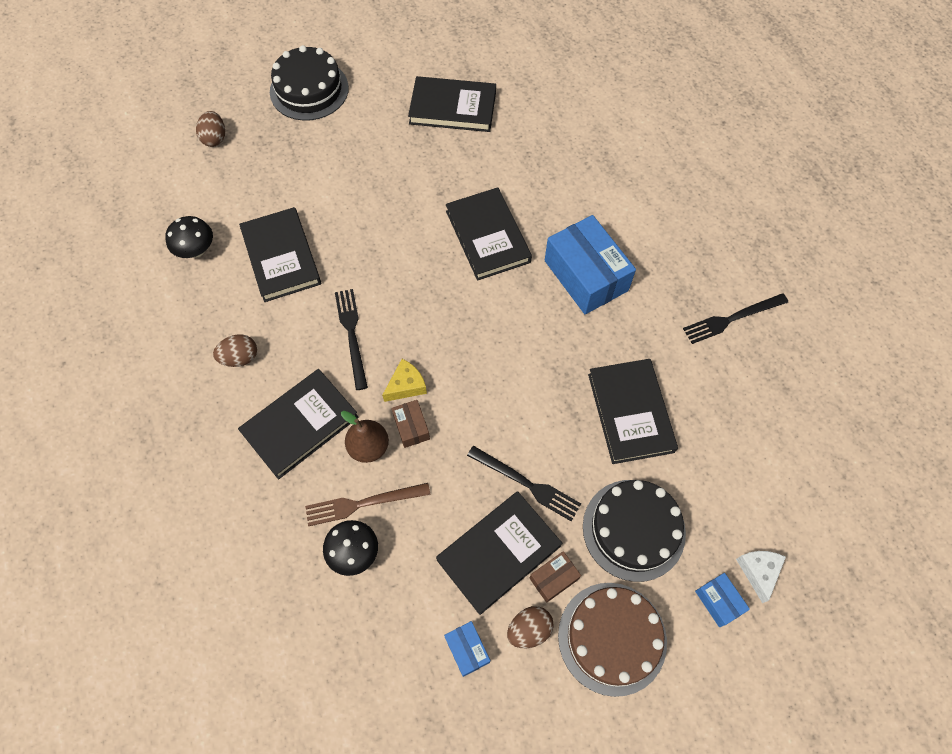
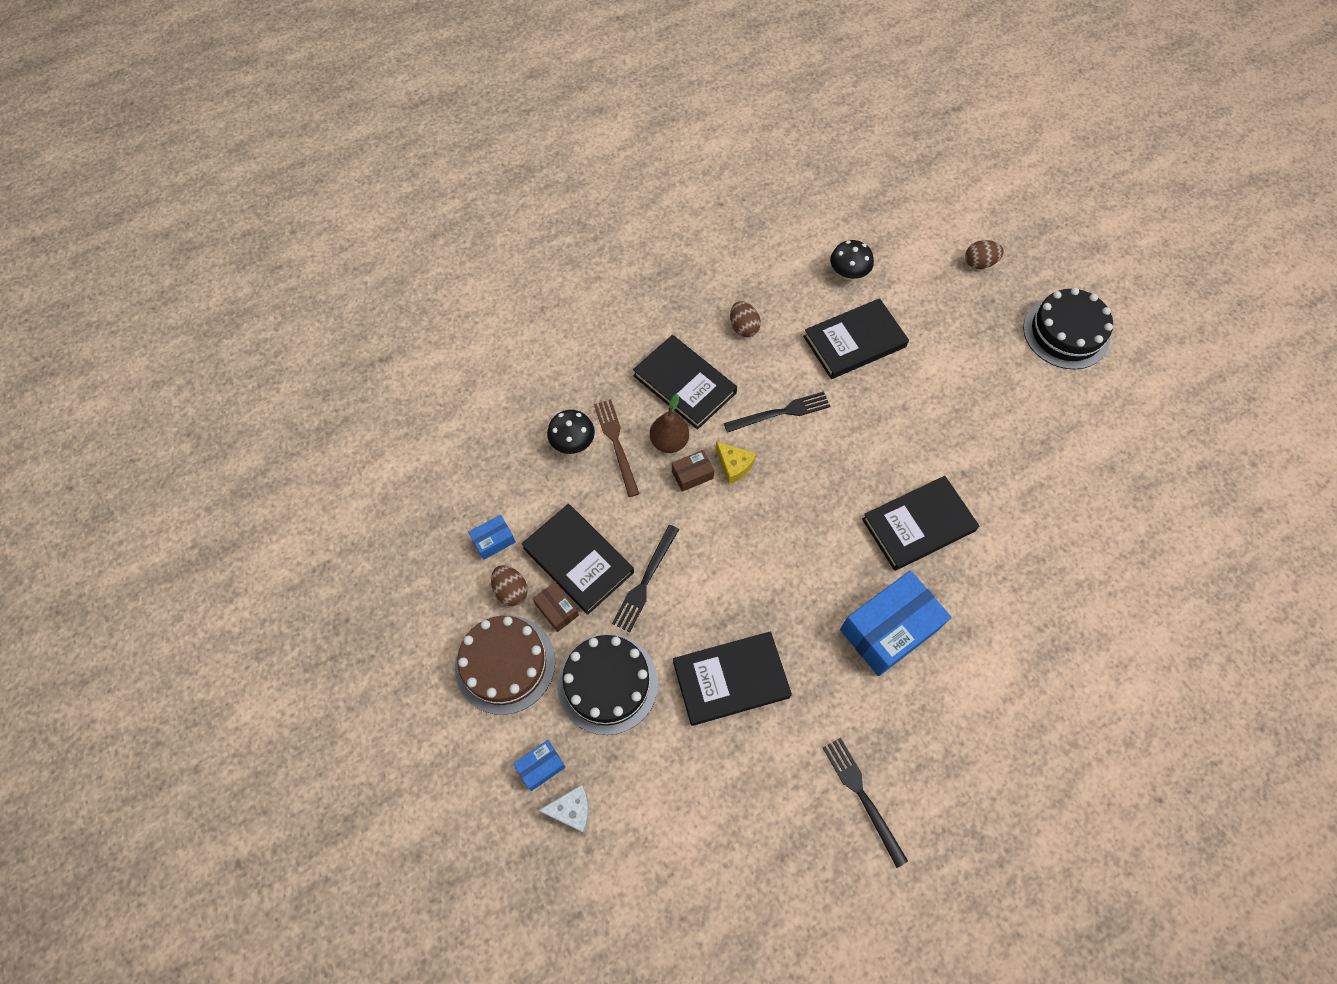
camera: 85 degrees right, 0 degrees up
black book [408,76,496,132] -> none

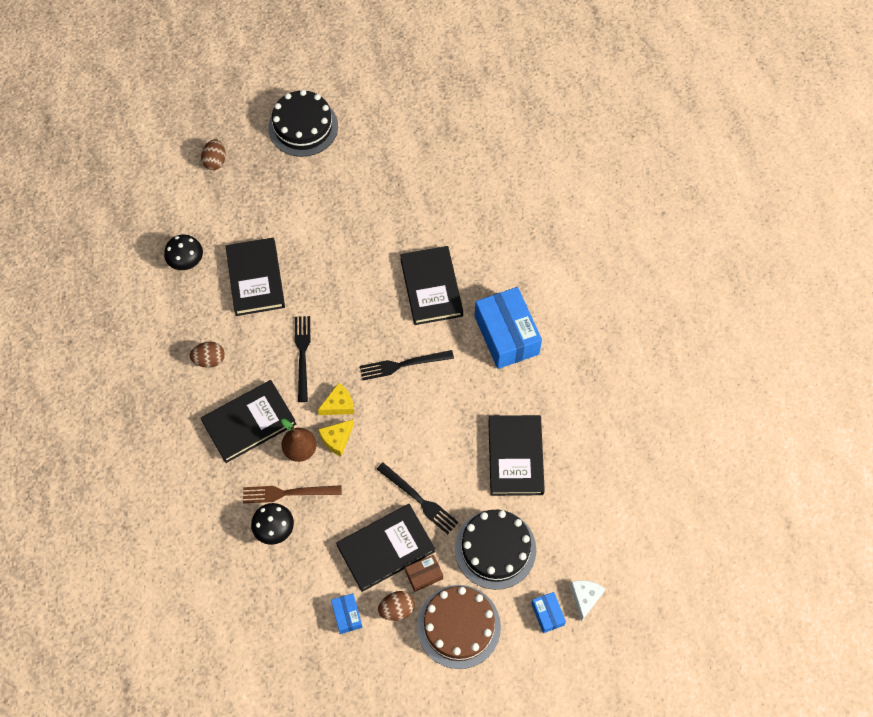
camera: 75 degrees left, 0 degrees up
brown box [672,450,714,492] -> yellow cheese [318,419,354,456]
black fork [823,738,908,868] -> black fork moved to [360,350,454,380]

